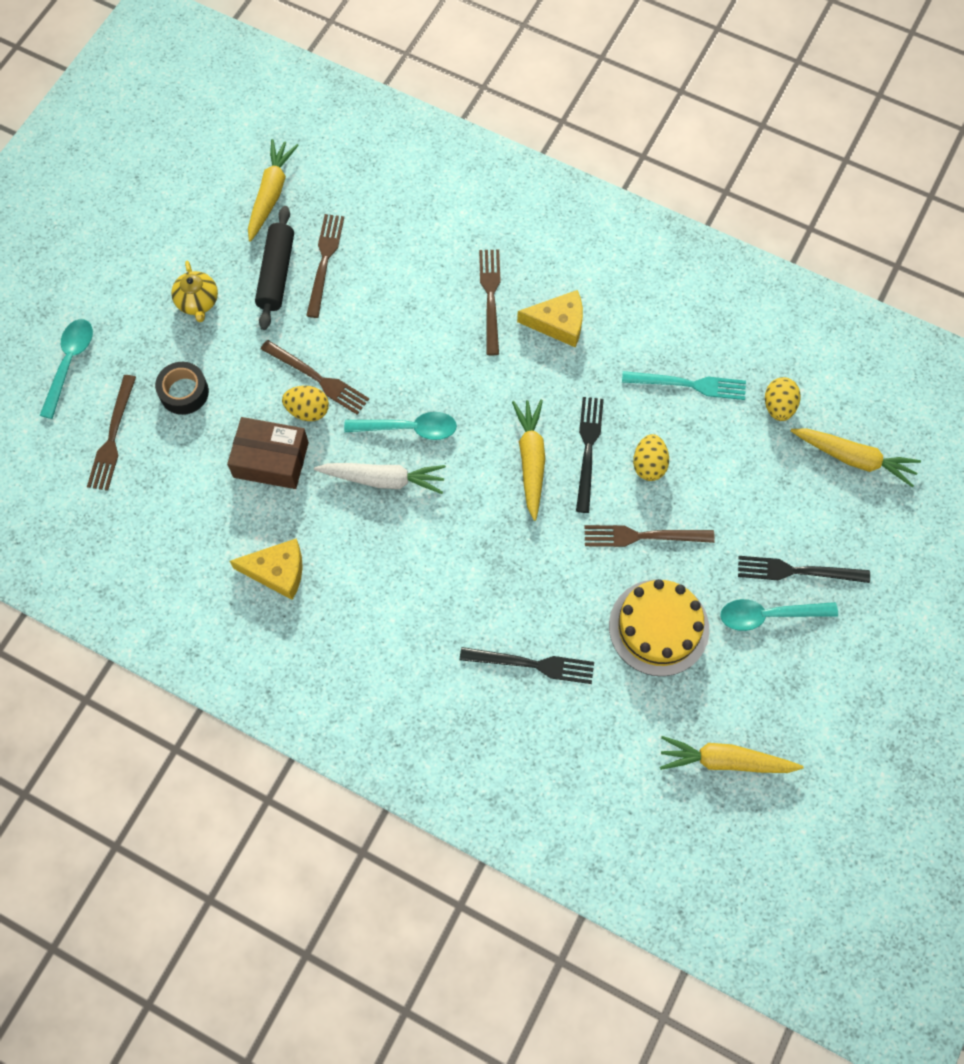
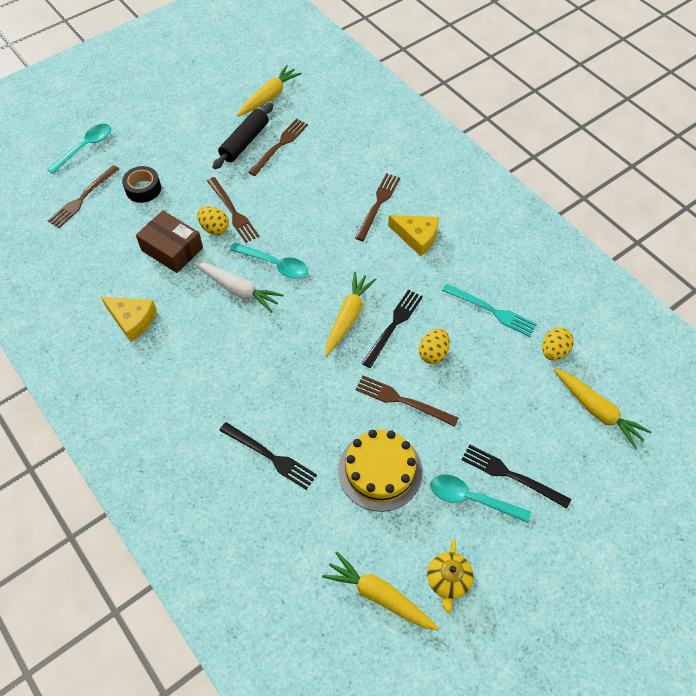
camera: 25 degrees right, 10 degrees down
yellow teapot [171,261,218,322] -> yellow teapot moved to [427,540,473,613]

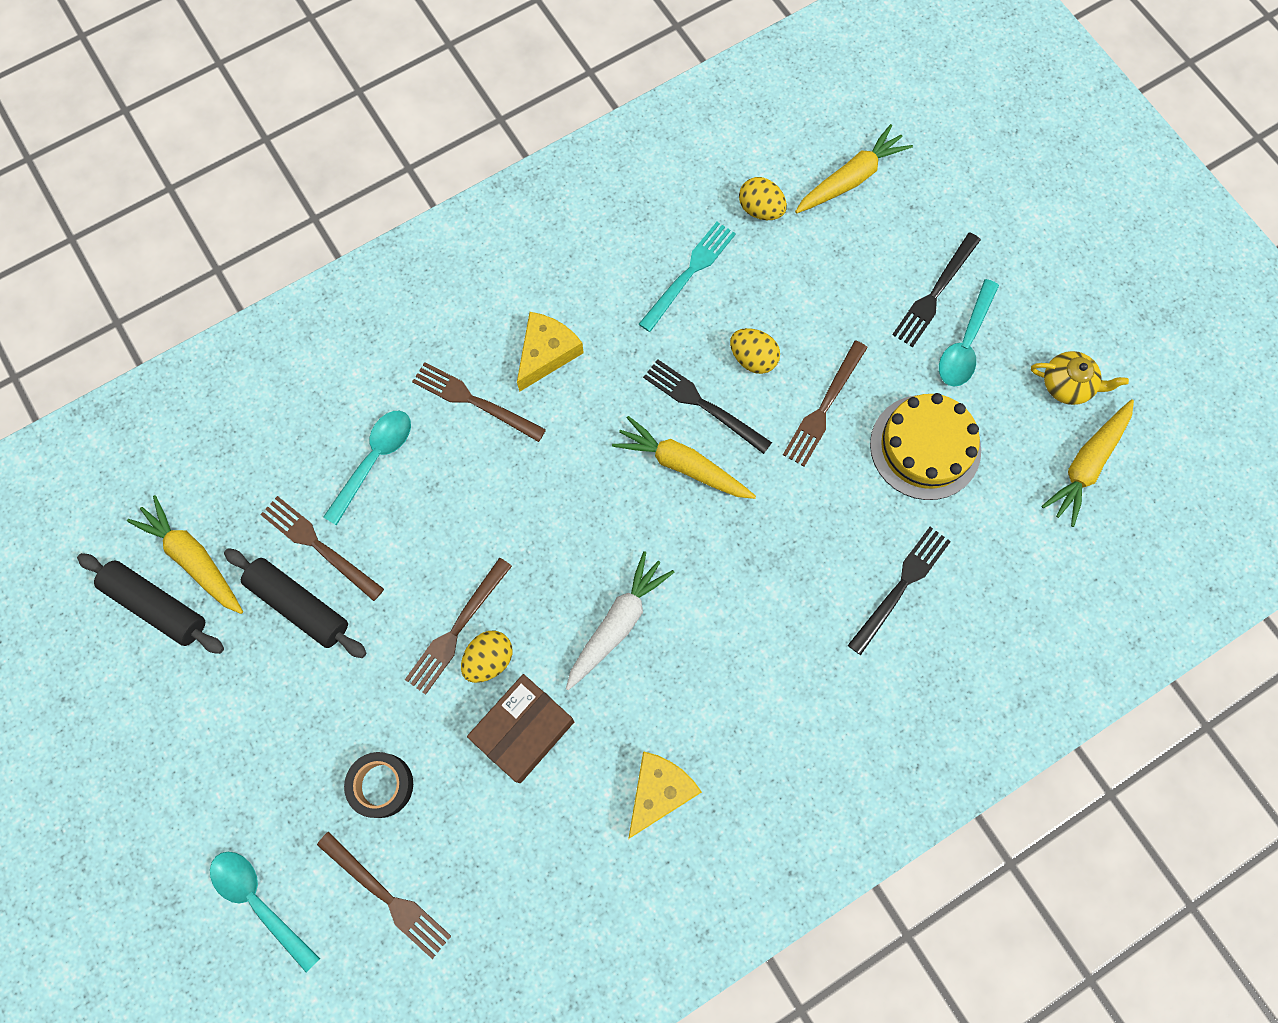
camera: 85 degrees left, 15 degrees up
brown fork [207,177,259,243] -> brown fork turned 150 degrees clockwise [405,558,512,695]
turquoise spoon [230,243,308,279] -> turquoise spoon moved to [323,411,411,526]
none -> black rolling pin [77,553,224,654]

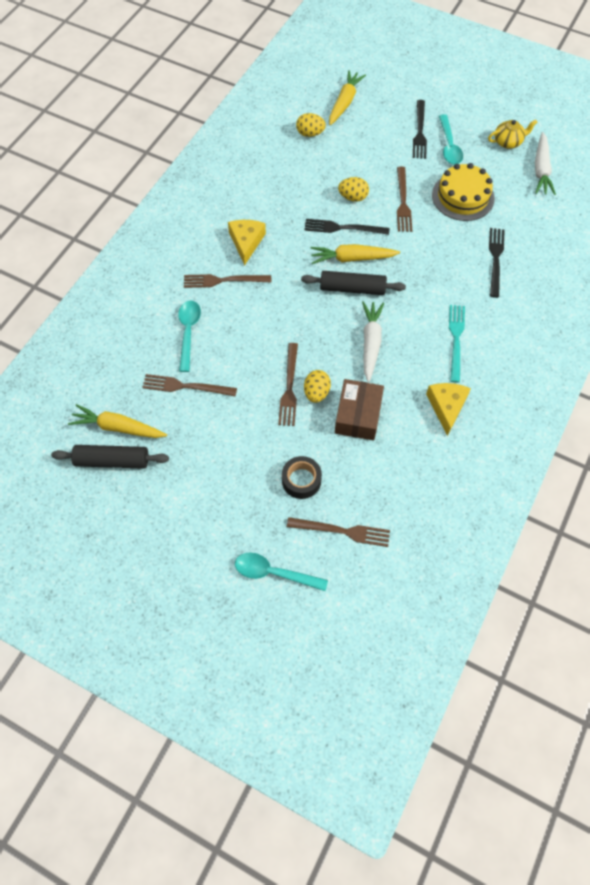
camera: 30 degrees left, 10 degrees down
black rolling pin [224,548,366,658] -> black rolling pin moved to [301,271,406,295]
turquoise fork [639,222,736,332] -> turquoise fork moved to [449,305,465,383]
yellow carrot [1041,399,1134,527] -> white carrot [535,132,556,195]

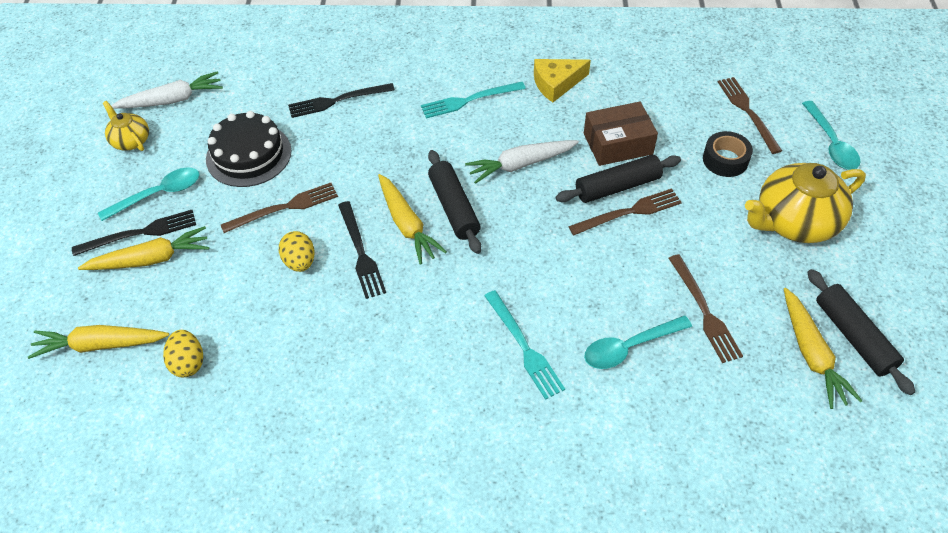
camera: 115 degrees left, 10 degrees down
brown fork [184,274,271,288] -> turquoise fork [484,290,565,400]
yellow cheese [228,220,266,265] -> none
yellow egg [304,370,331,403] -> black rolling pin [556,155,681,203]
yellow cake [432,163,495,221] -> black cake [206,111,292,187]
none -> yellow carrot [78,226,209,270]
none -> yellow teapot [745,163,866,243]

